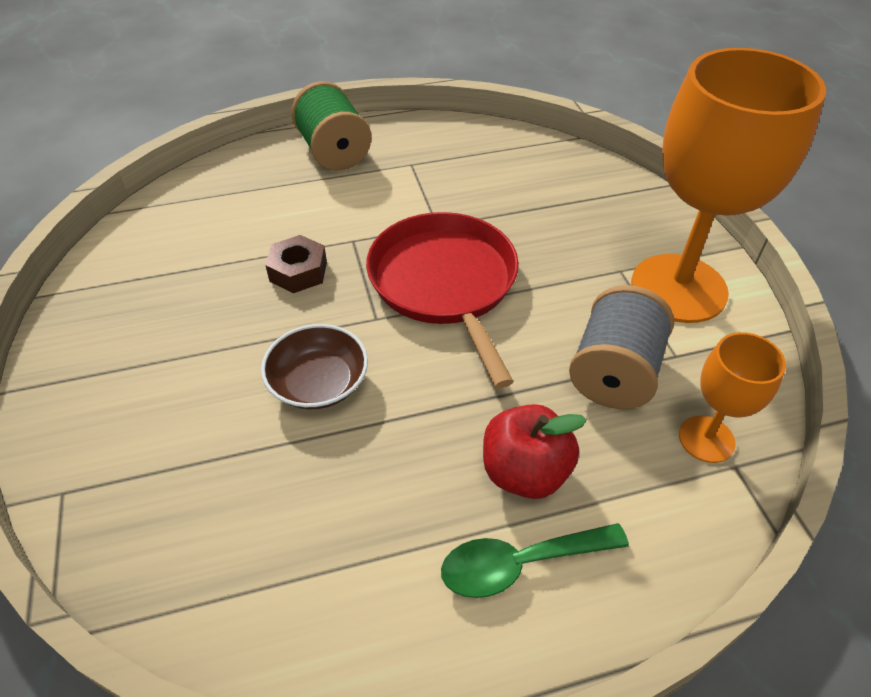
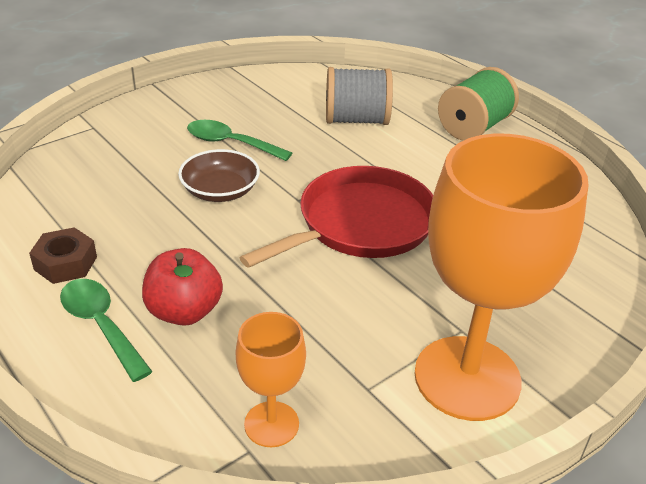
camera: 65 degrees right, 10 degrees down
brown nut [265,235,327,293] -> brown nut moved to [29,227,97,284]
grey spool [569,285,674,409] -> grey spool moved to [326,67,393,125]
none -> green spoon [187,120,292,161]

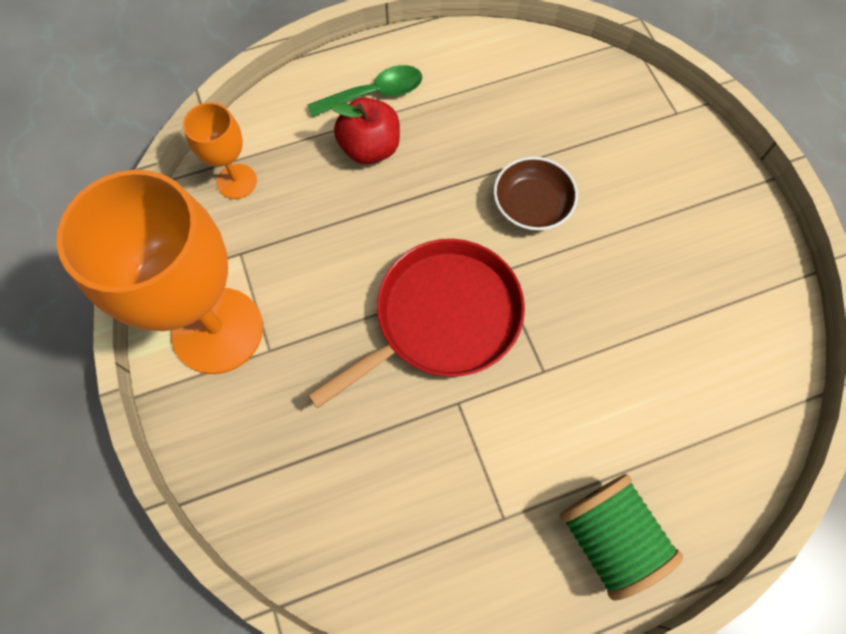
camera: 110 degrees right, 30 degrees up
brown nut [29,227,97,284] -> none
green spoon [187,120,292,161] -> none
red pan [240,166,433,268] -> red pan turned 105 degrees counterclockwise [308,239,525,409]
grey spool [326,67,393,125] -> none

